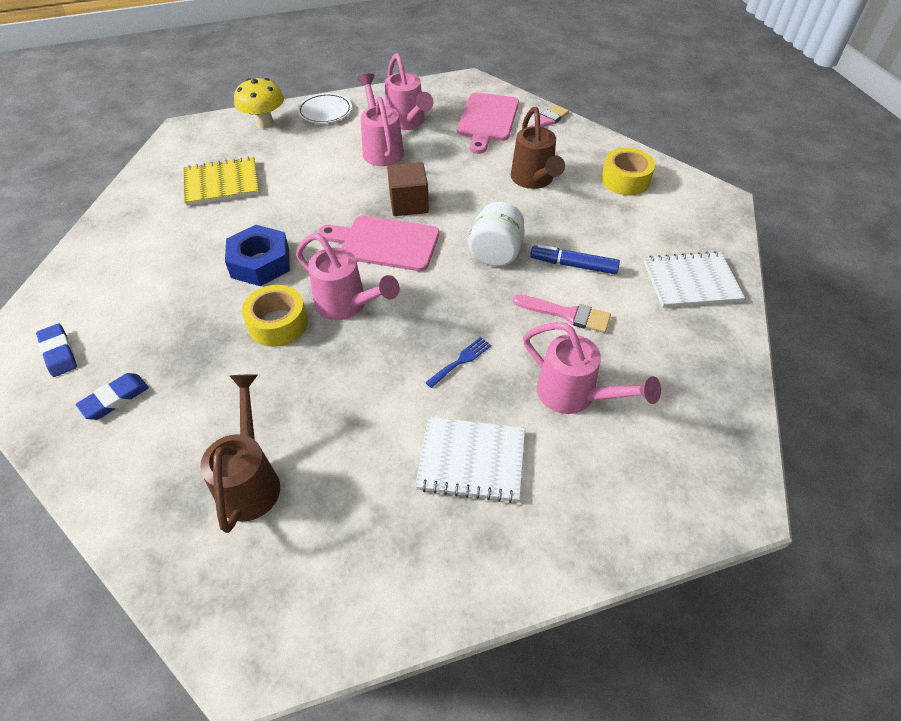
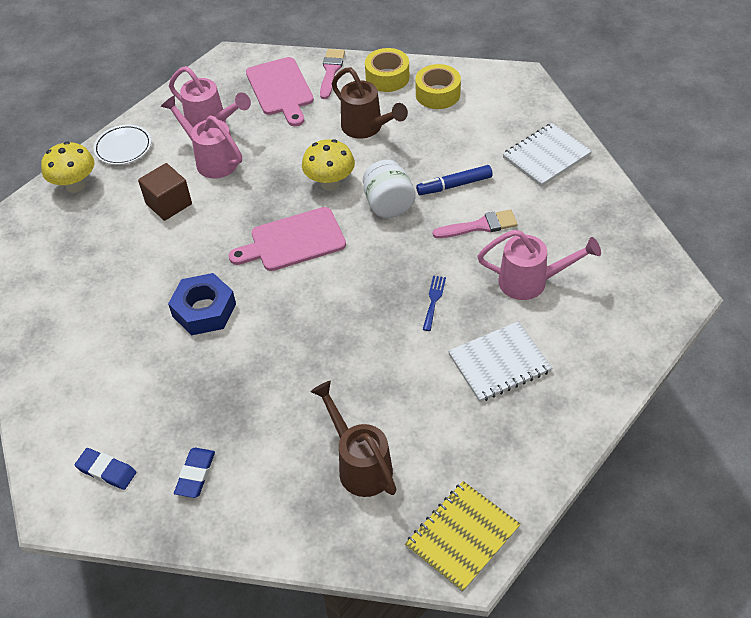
camera: 30 degrees left, 0 degrees up
yellow notebook [183,157,259,206] -> yellow notebook moved to [405,481,521,593]
yellow tape [242,285,308,347] -> yellow tape moved to [365,48,409,92]
pink watering can [296,233,400,320] -> none
brown cube [387,162,429,216] -> brown cube moved to [138,163,192,221]
none -> yellow mushroom [302,139,355,191]

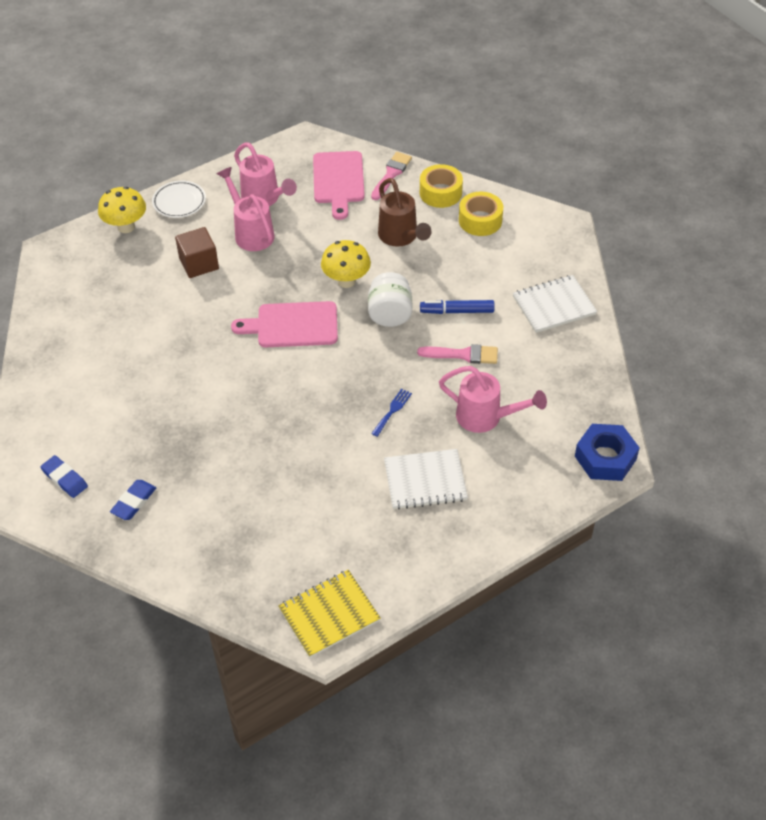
camera: 15 degrees right, 0 degrees up
blue nut [168,273,236,335] -> blue nut moved to [575,424,640,481]
brown watering can [310,381,397,497] -> none

